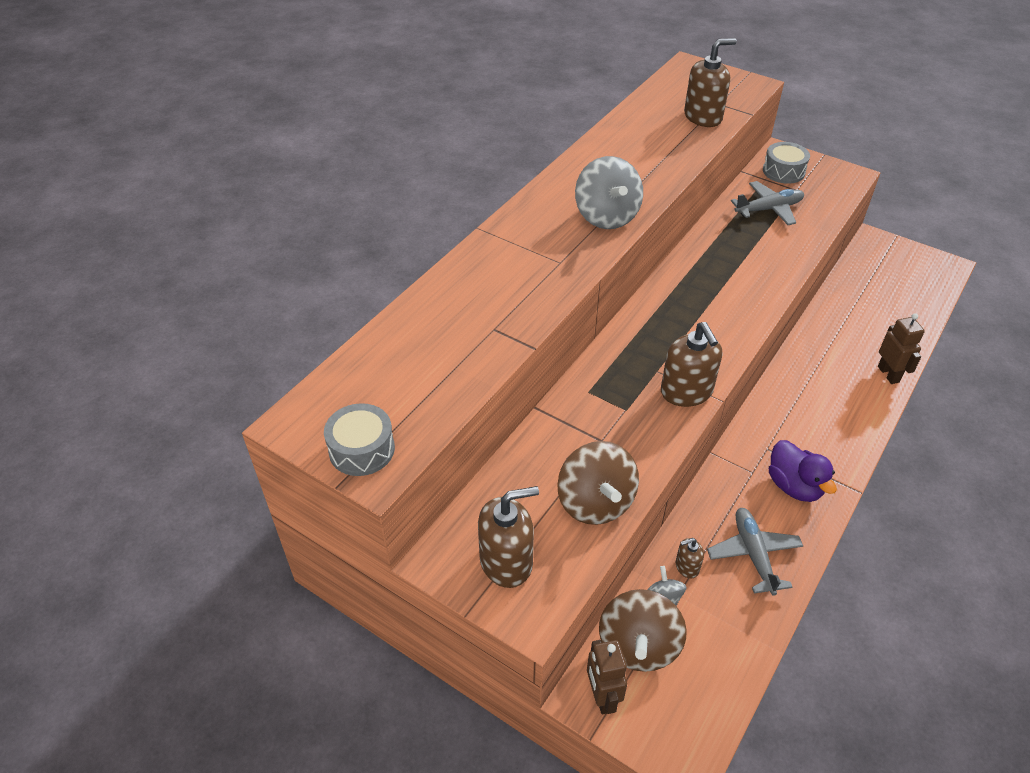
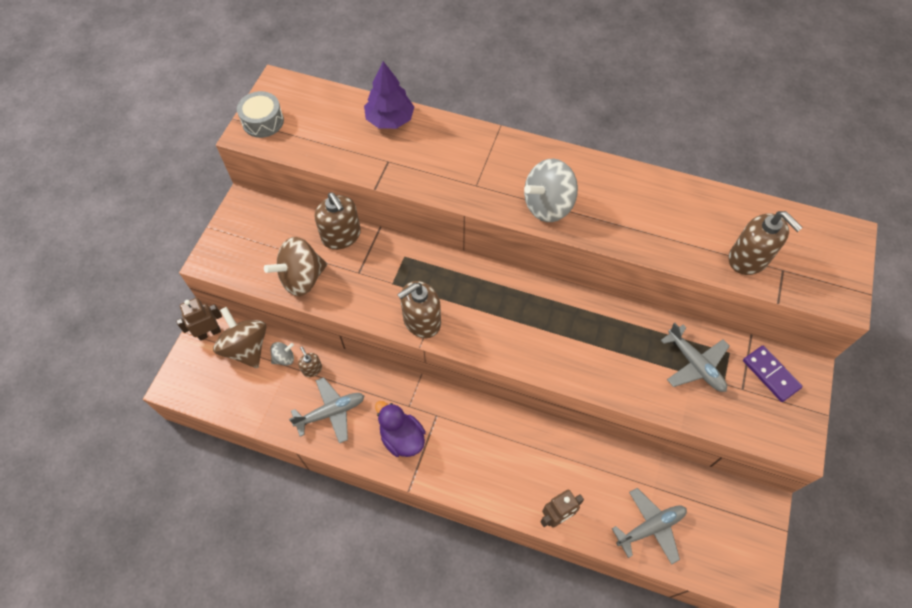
camera: 75 degrees right, 15 degrees up
brown soap dispenser [478,486,539,588] -> brown soap dispenser moved to [315,192,361,250]
brown spinning top [599,589,687,672] -> brown spinning top turned 60 degrees clockwise [213,307,266,368]
grey drum [763,142,810,184] -> purple domino [743,345,803,402]
purple duck [769,440,837,502] -> purple duck turned 90 degrees clockwise [375,401,426,457]
none -> purple tree [364,61,414,129]
none -> grey plane [612,488,687,565]

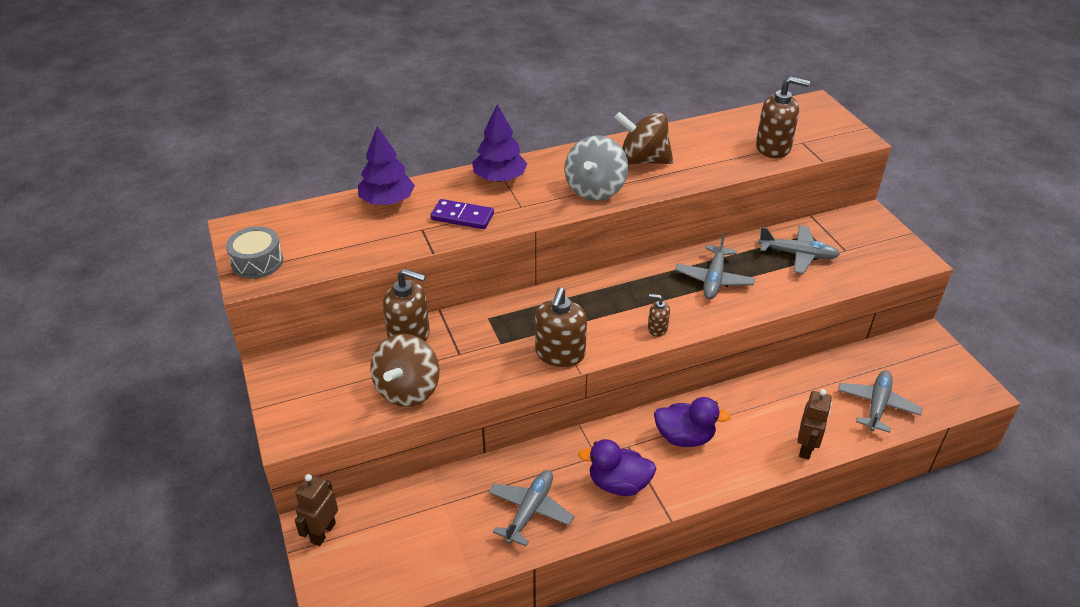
camera: 40 degrees left, 20 degrees down
brown spinning top [213,307,266,368] -> brown spinning top moved to [614,112,673,164]
grey spinning top [270,342,294,366] -> none
brown soap dispenser [298,347,322,377] -> brown soap dispenser moved to [648,294,670,337]
purple domino [743,345,803,402] -> purple domino moved to [430,199,494,229]
none -> purple tree [472,104,527,182]
none -> purple duck [654,397,731,447]
none -> grey plane [675,233,755,299]

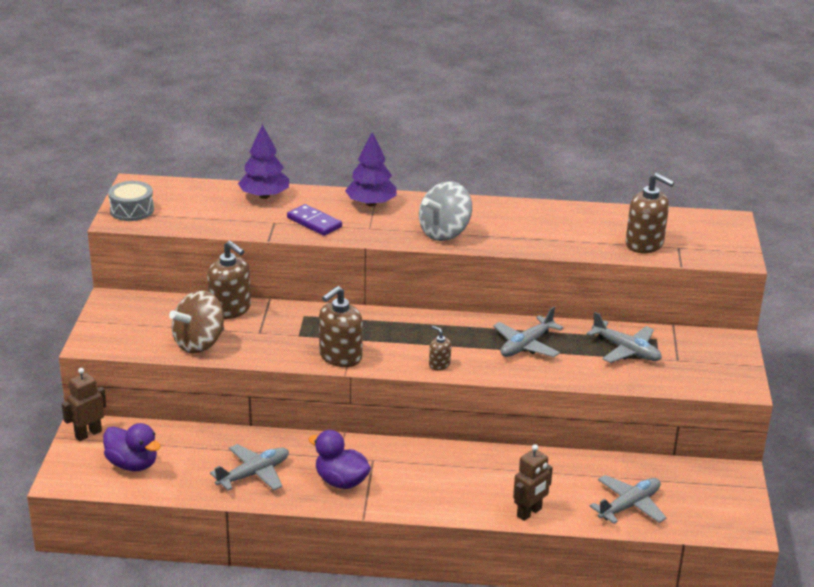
camera: 25 degrees right, 10 degrees down
brown spinning top [614,112,673,164] -> none
purple duck [654,397,731,447] -> purple duck moved to [103,423,161,471]

